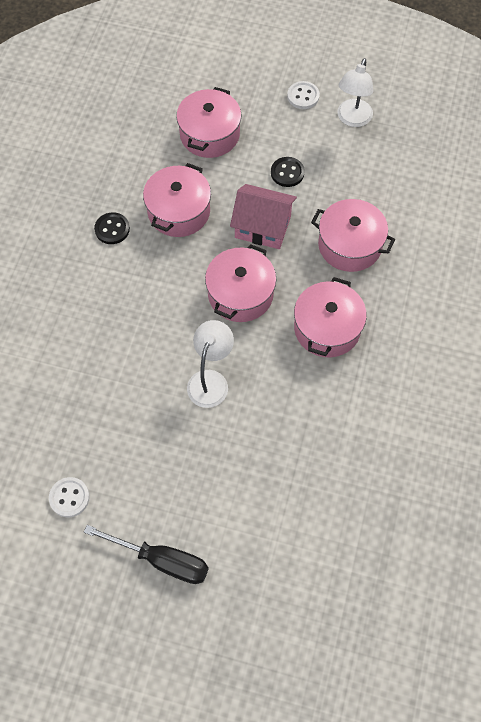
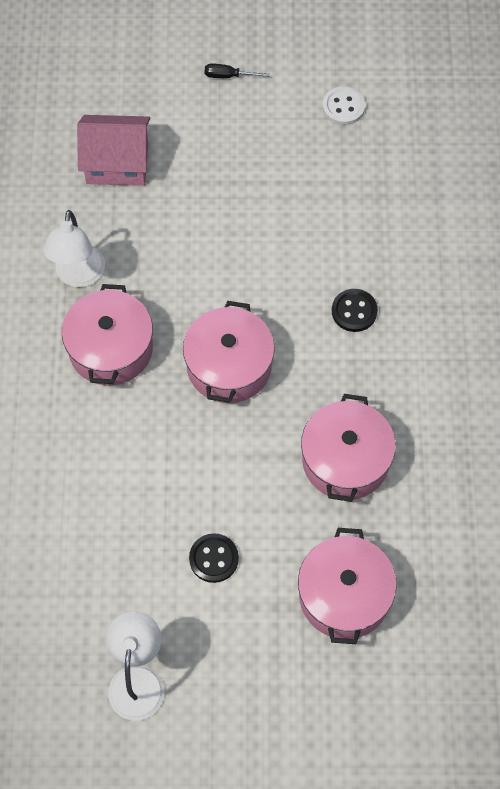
camera: 165 degrees right, 0 degrees up
black screwdriver [84,525,209,584] -> black screwdriver [205,63,269,78], size x0.48
black button [94,212,130,244] -> black button moved to [332,289,378,332]
white lamp [187,320,234,408] -> white lamp moved to [43,210,105,287]
pink house [230,184,297,249] -> pink house moved to [77,115,151,186]
white button [287,81,320,109] -> none
pink pot [311,199,395,272] -> none

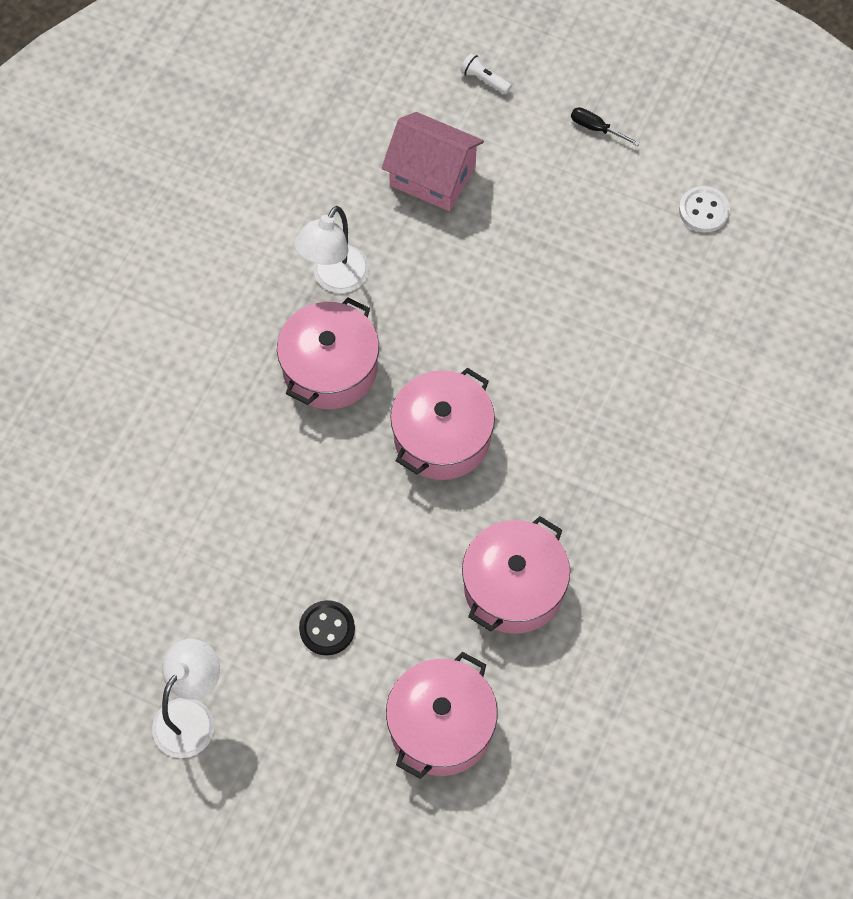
camera: 25 degrees right, 0 degrees up
black button [332,289,378,332] -> none
none -> white flashlight [460,53,512,94]

